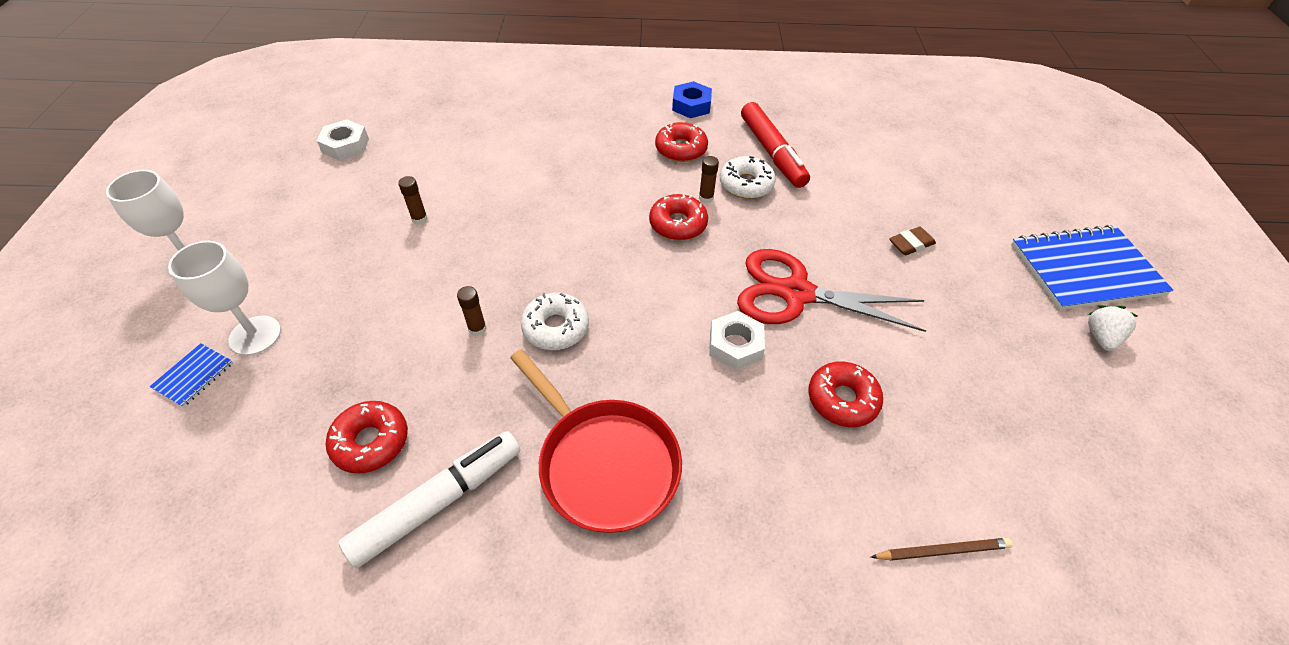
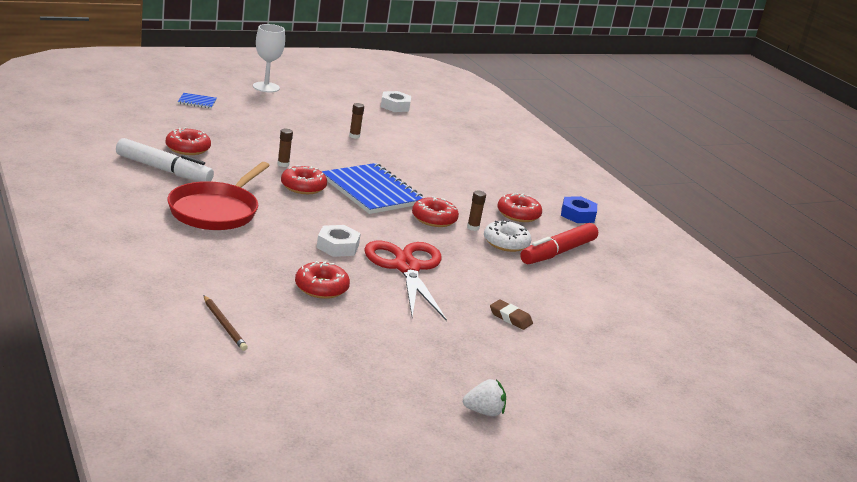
camera: 60 degrees right, 25 degrees down
white goblet [168,241,281,356] -> none
white donut [521,293,589,350] -> red donut [281,165,327,194]
blue notebook [1011,225,1173,310] -> blue notebook moved to [322,163,424,214]

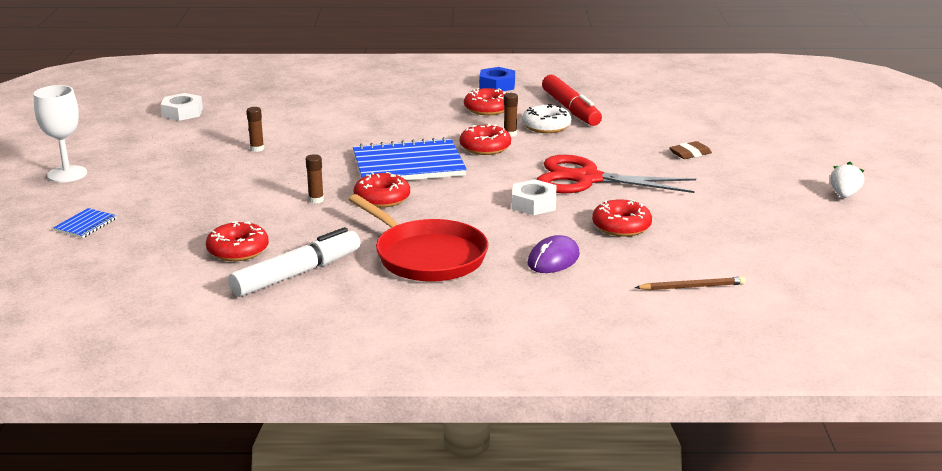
camera: 60 degrees left, 0 degrees up
none -> purple mouse [527,235,580,273]

